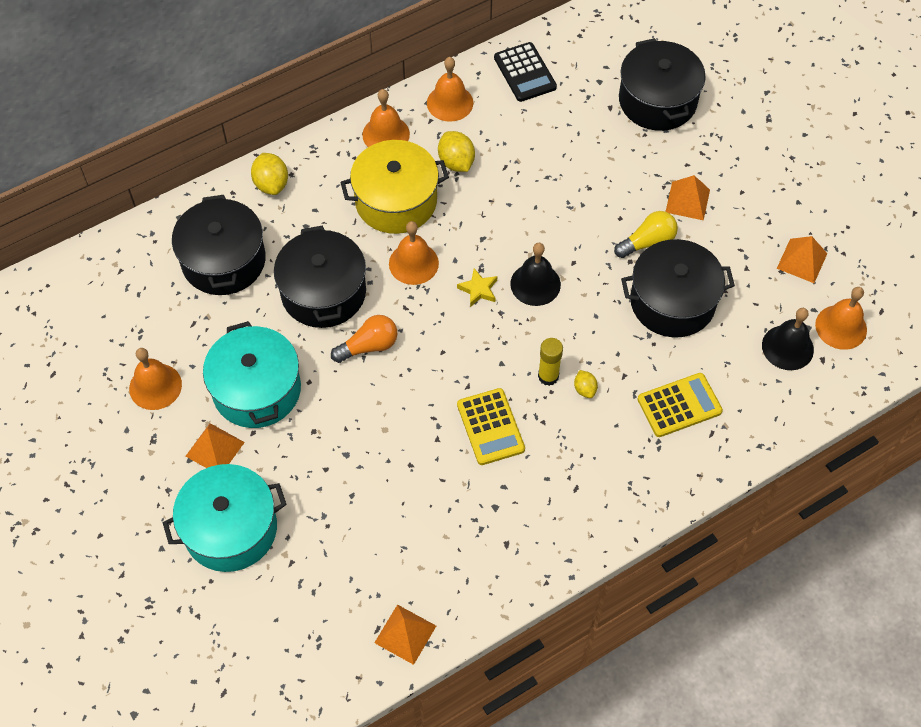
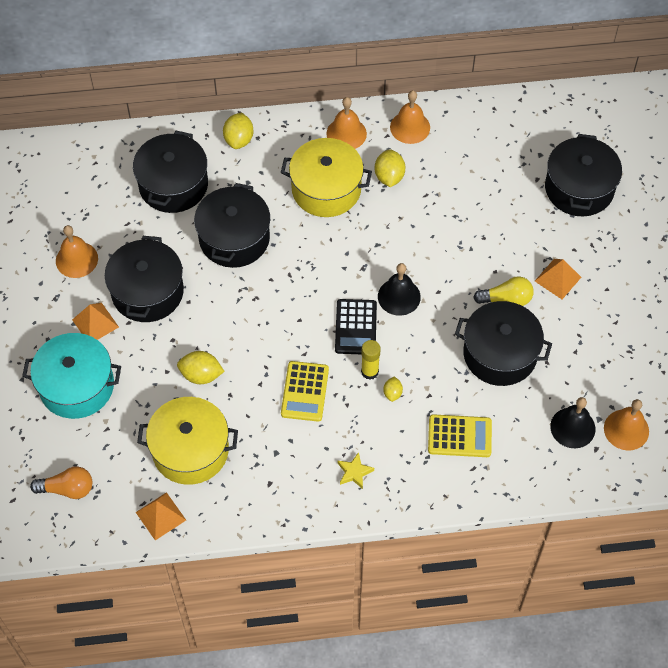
camera: 25 degrees right, 0 degrees up
turquoise pot [203,321,301,428] -> black pot [105,236,184,322]
orange light bulb [331,315,397,363] -> orange light bulb moved to [30,466,92,499]
orange bell [389,221,439,285] -> none
yellow star [457,268,497,307] -> yellow star moved to [338,452,374,489]
black calculator [494,42,557,102] -> black calculator moved to [335,299,377,354]
orange pyramid [777,236,828,283] -> none
none -> yellow pot [137,397,238,485]
none -> yellow lemon [177,351,225,384]

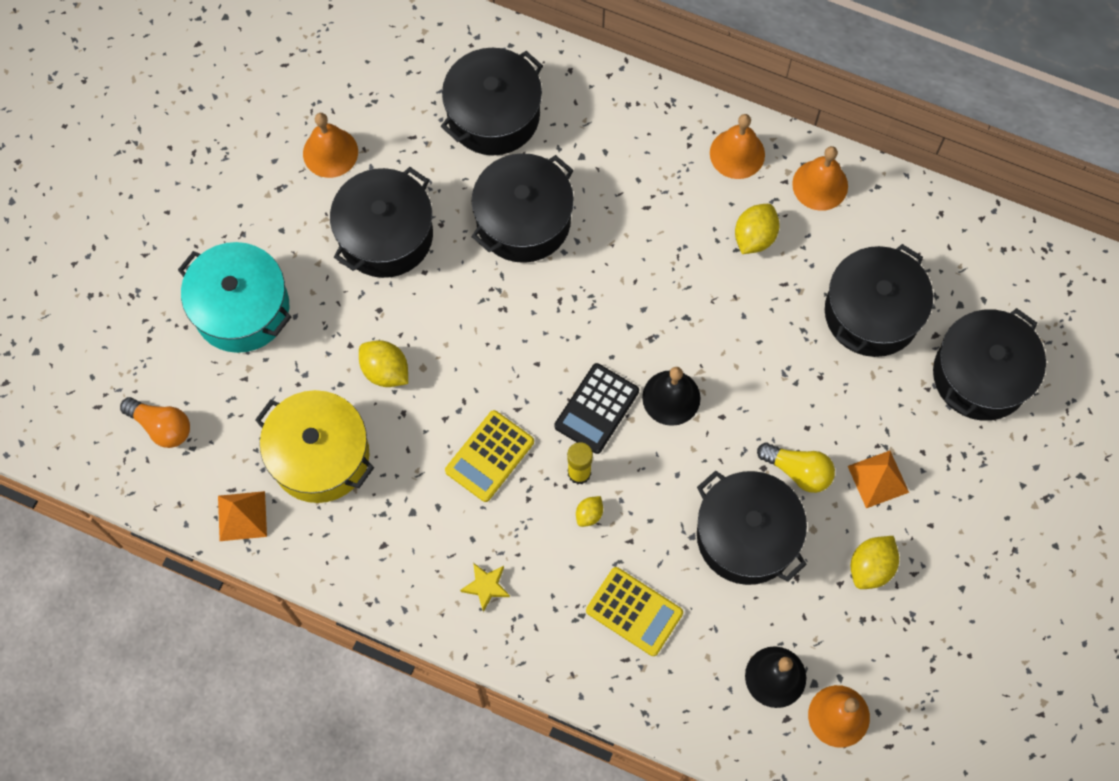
camera: 30 degrees right, 10 degrees up
orange pyramid [72,303,119,340] -> none
yellow lemon [223,113,254,149] -> yellow lemon moved to [850,536,899,589]
yellow pot [281,138,372,217] -> none
none -> black pot [825,244,933,357]

